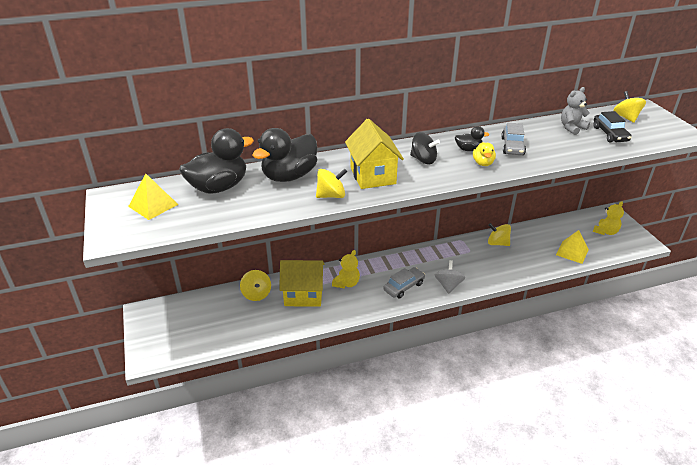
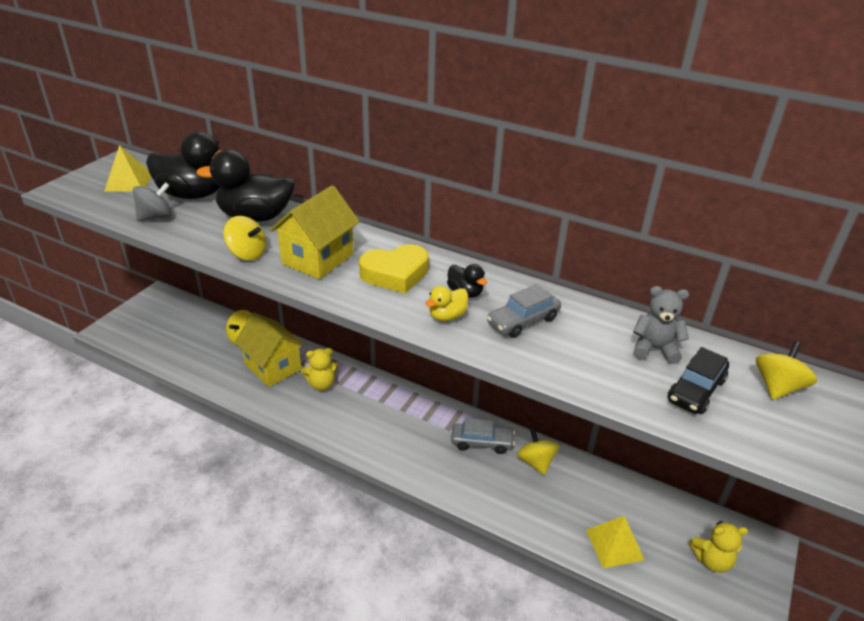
camera: 45 degrees right, 0 degrees up
grey car [384,267,425,298] -> grey car moved to [451,418,515,454]
black spinning top [410,132,440,164] -> yellow heart [359,244,429,294]
grey spinning top [435,260,465,294] -> grey spinning top moved to [133,182,172,221]

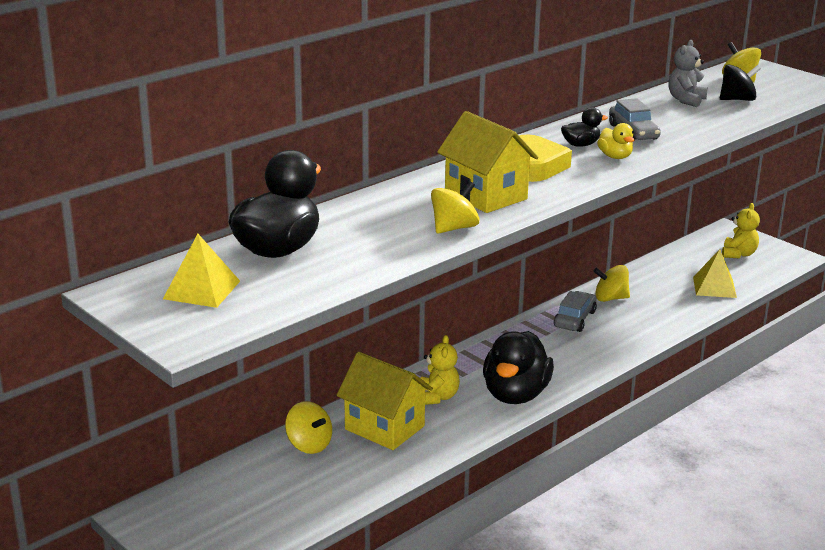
camera: 70 degrees left, 10 degrees down
grey spinning top [133,182,172,221] -> none
black duck [196,149,295,222] -> black duck moved to [483,331,554,404]
yellow house [235,312,305,387] -> yellow house turned 60 degrees clockwise [337,352,433,450]
black car [668,347,729,414] -> black spinning top [720,64,761,101]

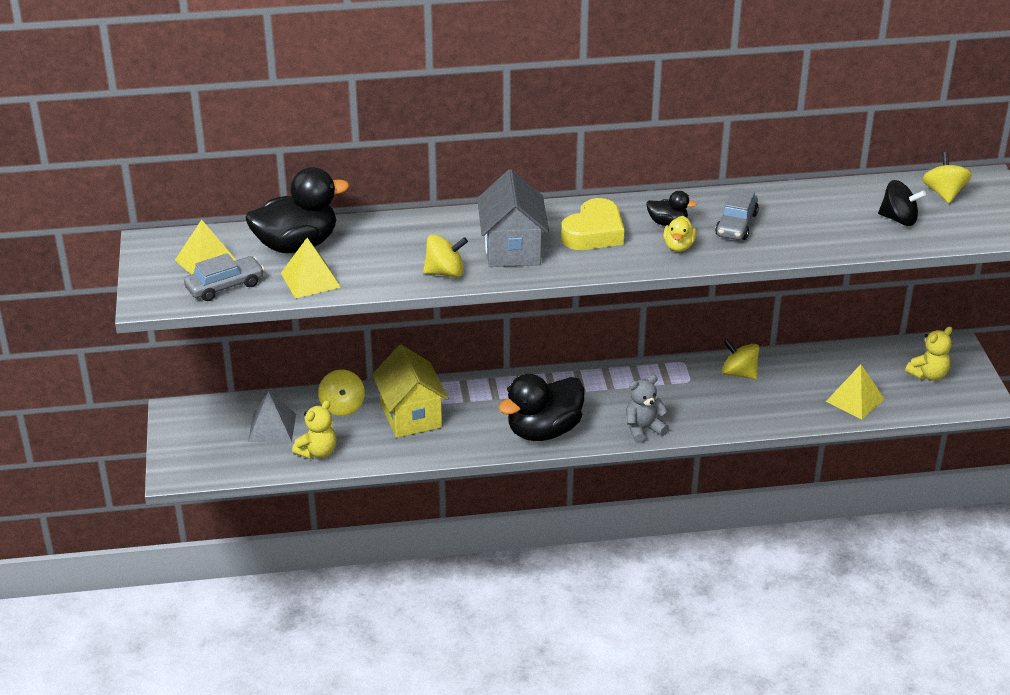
camera: 35 degrees right, 10 degrees up
yellow teddy bear [421,335,460,405] -> yellow teddy bear moved to [292,400,337,459]
yellow house [437,111,539,213] -> grey house [477,169,549,267]
grey car [554,291,597,332] -> grey car moved to [184,253,264,301]
grey teddy bear [668,40,708,107] -> grey teddy bear moved to [626,375,669,443]
none -> grey pyramid [248,391,296,442]
none -> yellow pyramid [281,238,341,299]

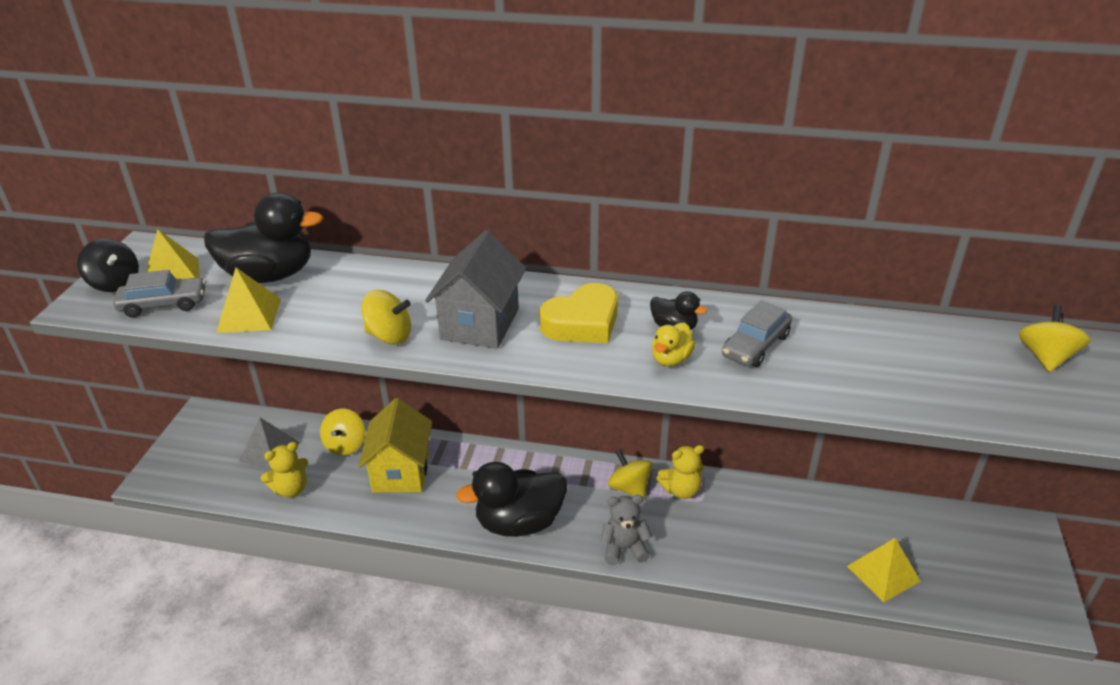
camera: 20 degrees right, 0 degrees up
yellow spinning top [722,339,759,380] -> yellow spinning top moved to [608,449,653,499]
black spinning top [878,180,926,226] -> black spinning top moved to [77,239,139,292]
yellow teddy bear [905,326,952,381] -> yellow teddy bear moved to [656,445,704,499]

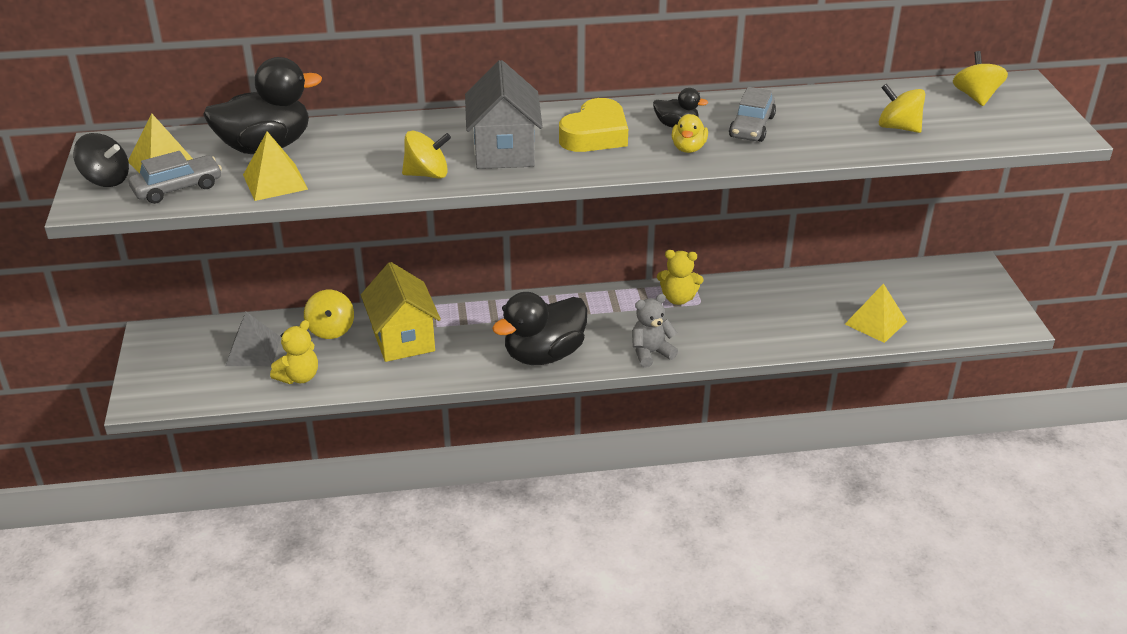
camera: 20 degrees left, 0 degrees up
yellow spinning top [608,449,653,499] -> yellow spinning top moved to [879,84,925,133]
yellow teddy bear [656,445,704,499] -> yellow teddy bear turned 45 degrees clockwise [657,250,703,305]

